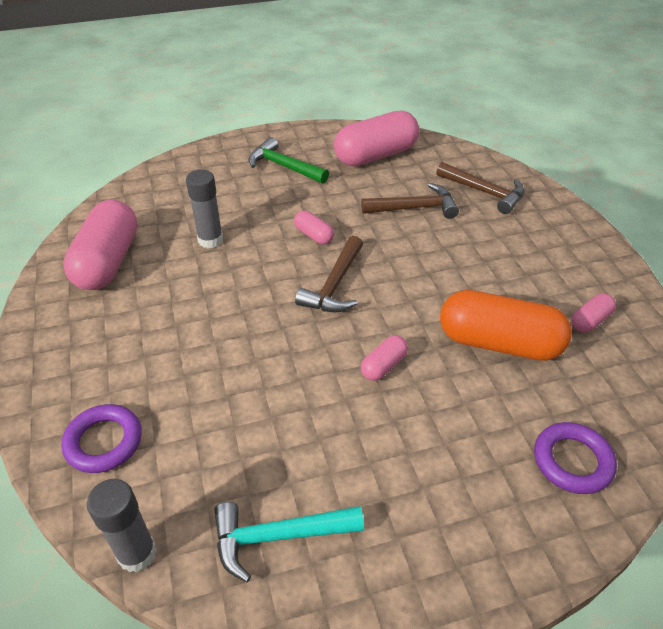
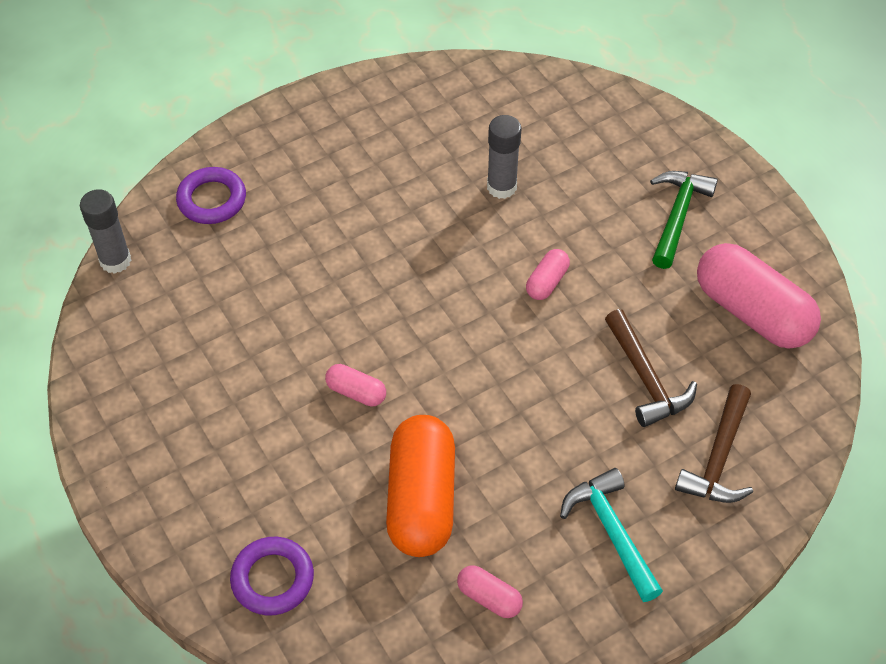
camera: 75 degrees right, 10 degrees up
pink capsule [63,200,137,290] -> none
turquoise hammer [214,502,364,582] -> turquoise hammer moved to [560,468,663,602]
brown hammer [295,236,363,312] -> none

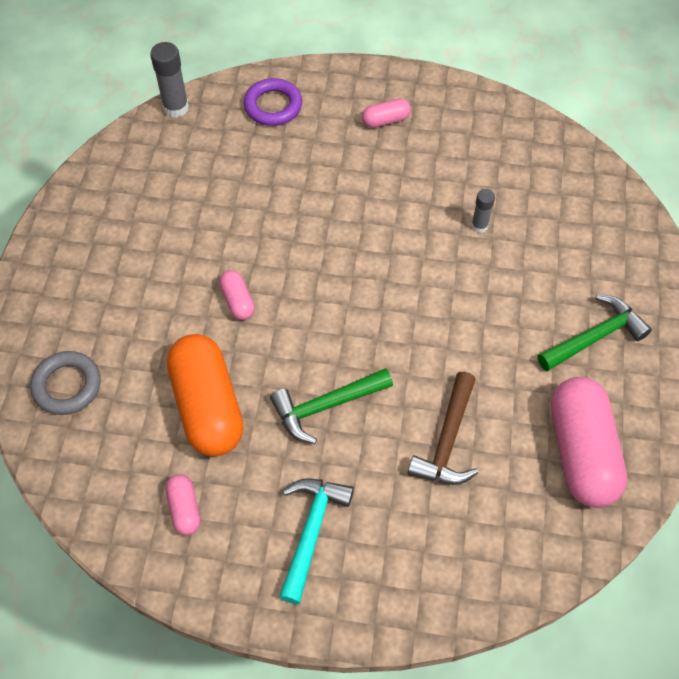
camera: 40 degrees right, 5 degrees up
purple ring [230,537,314,616] -> grey ring [30,351,101,415]
orange capsule [386,415,455,557] -> orange capsule turned 60 degrees counterclockwise [167,334,244,456]
grey glue stick [487,115,522,199] -> grey glue stick [471,189,495,233], size x0.61
pink capsule [526,249,570,300] -> pink capsule moved to [362,98,411,128]
brown hammer [675,384,753,503] -> none
none -> green hammer [270,368,393,444]

